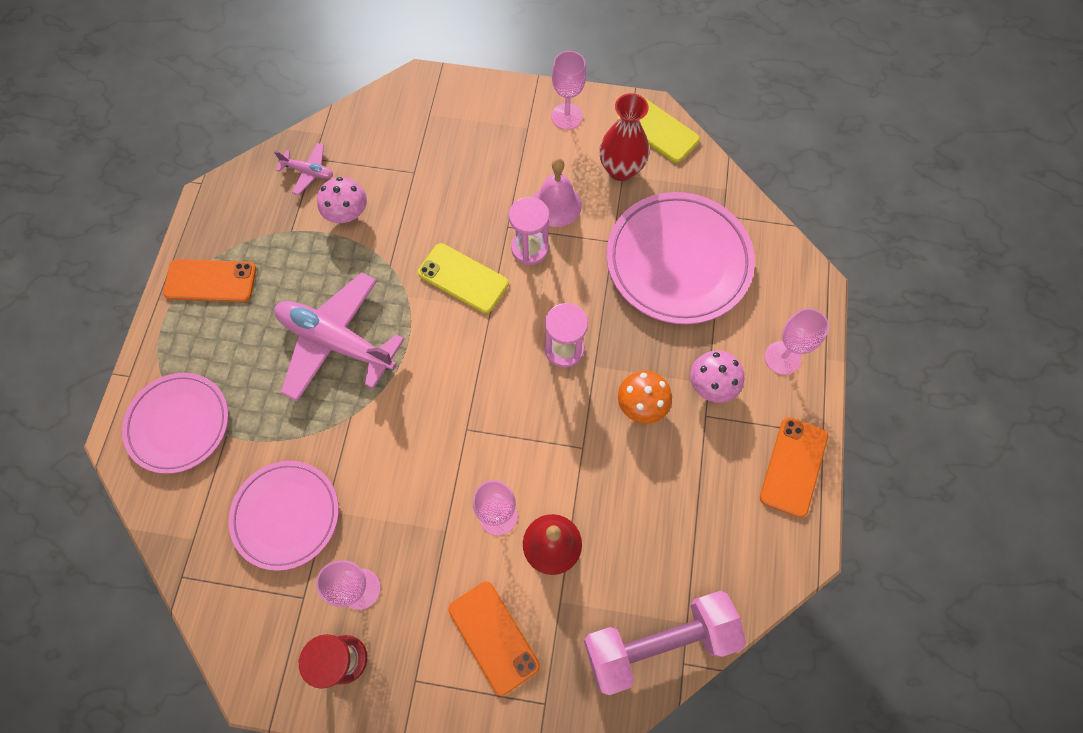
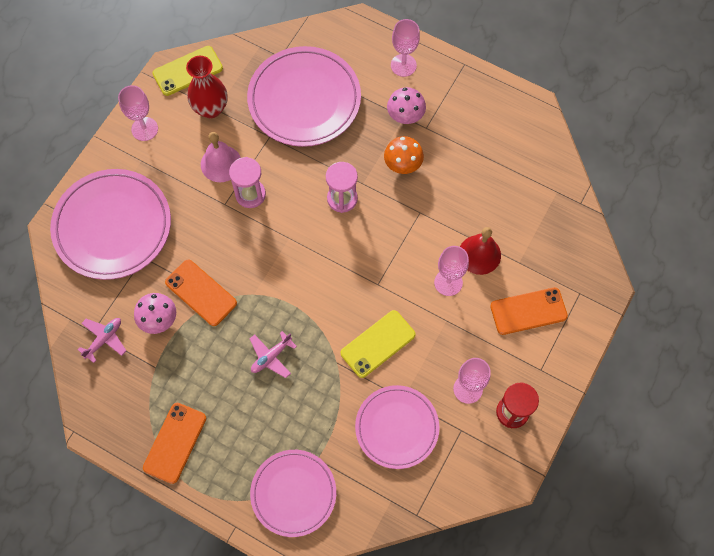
camera: 70 degrees left, 0 degrees up
pink plane [274,272,404,402] -> pink plane [250,331,297,378], size x0.46
yellow phone [418,243,509,313] -> yellow phone moved to [341,310,416,378]
pink dumbbell [584,591,746,695] -> none
orange phone [760,417,828,518] -> orange phone moved to [165,260,237,326]
none -> pink plate [50,169,171,280]

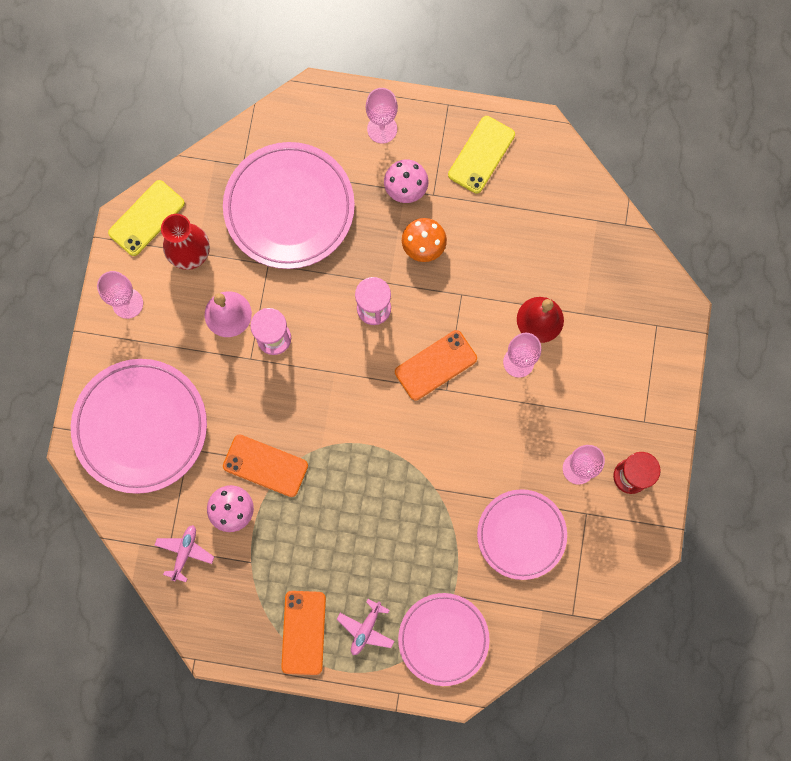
camera: 20 degrees left, 10 degrees up
pink plane [250,331,297,378] -> pink plane moved to [337,599,395,655]
yellow phone [341,310,416,378] -> yellow phone moved to [448,116,515,193]
orange phone [490,287,568,335] -> orange phone moved to [395,330,477,400]

